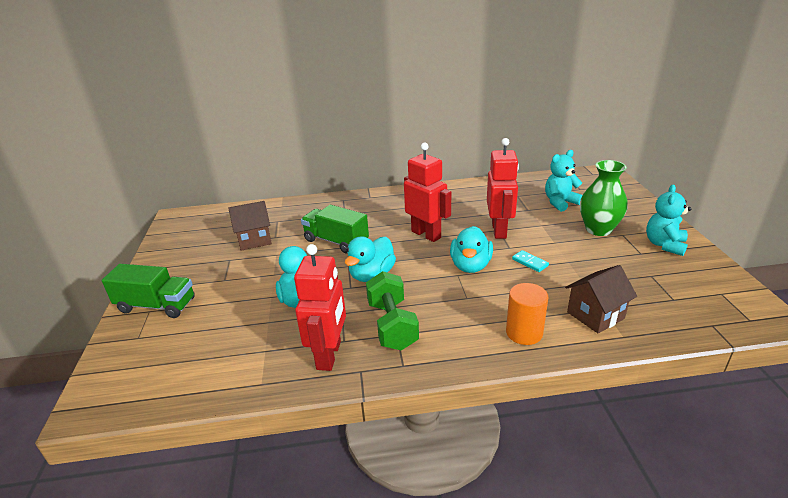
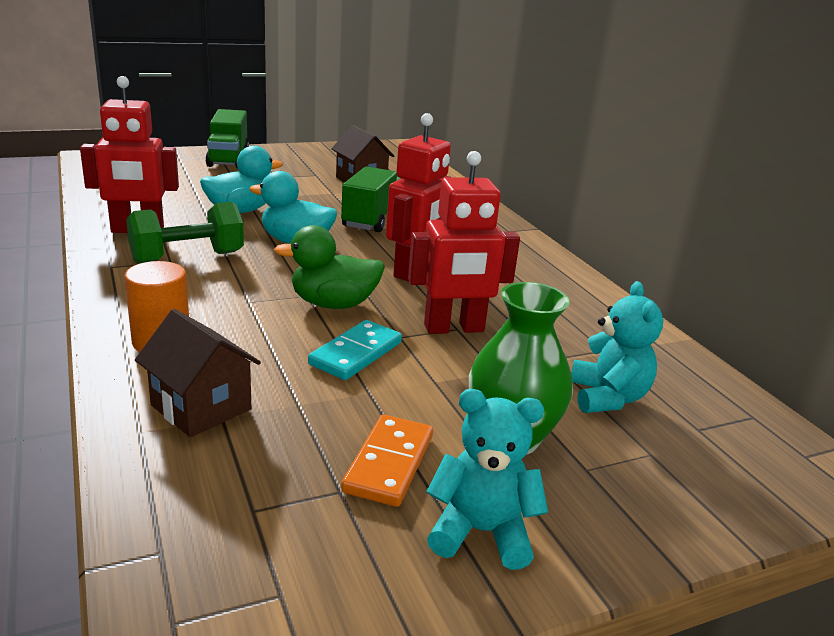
camera: 70 degrees right, 5 degrees down
turquoise duck [450,226,493,273] -> green duck [274,225,385,309]
turquoise domino [512,250,549,272] -> turquoise domino [308,320,402,380], size x1.58
turquoise teddy bear [545,150,582,212] -> turquoise teddy bear turned 45 degrees clockwise [571,281,663,413]
none -> orange domino [341,415,433,507]

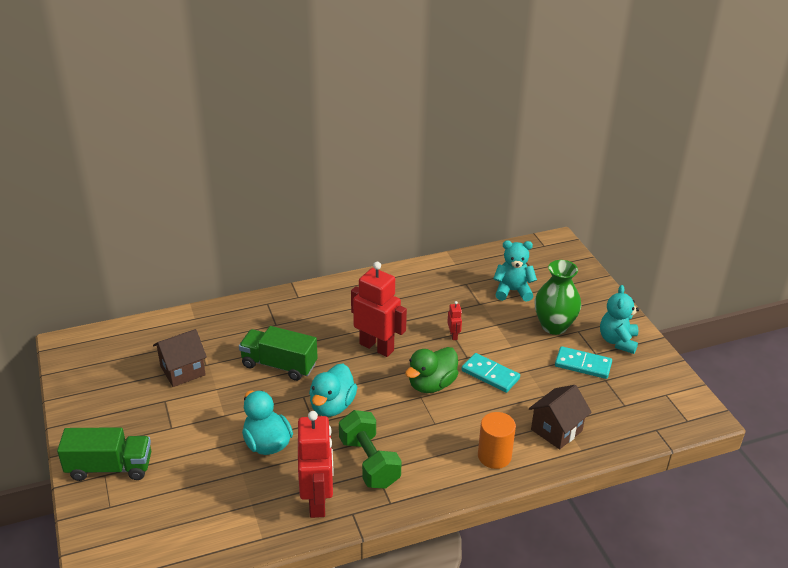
camera: 85 degrees left, 10 degrees up
green duck [274,225,385,309] -> green duck turned 45 degrees clockwise [405,347,459,393]
orange domino [341,415,433,507] -> turquoise domino [555,346,612,379]
red robot [408,151,520,334] -> red robot [447,301,462,340], size x0.42

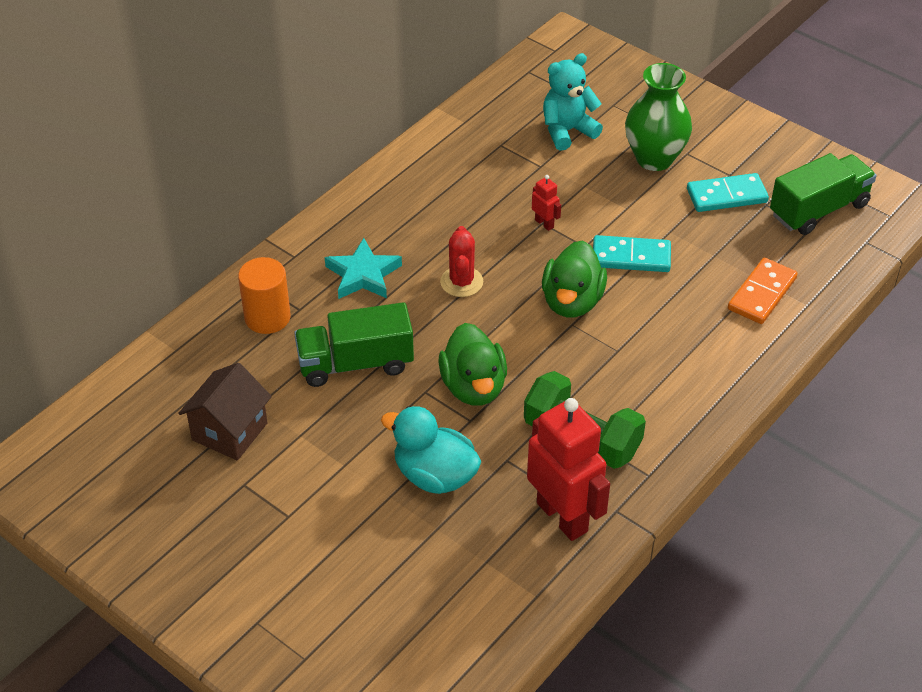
camera: 30 degrees left, 10 degrees up
green truck [57,427,151,481] -> green truck moved to [770,153,876,235]
turquoise duck [309,364,357,417] -> green duck [438,323,507,406]
red robot [351,262,407,357] -> red cactus [440,226,483,297]
orange cylinder [478,412,516,469] -> orange cylinder moved to [238,257,291,334]
brown house [529,385,592,449] -> orange domino [728,258,798,324]
turquoise teddy bear [600,285,639,354] -> none
none -> turquoise star [325,238,402,299]

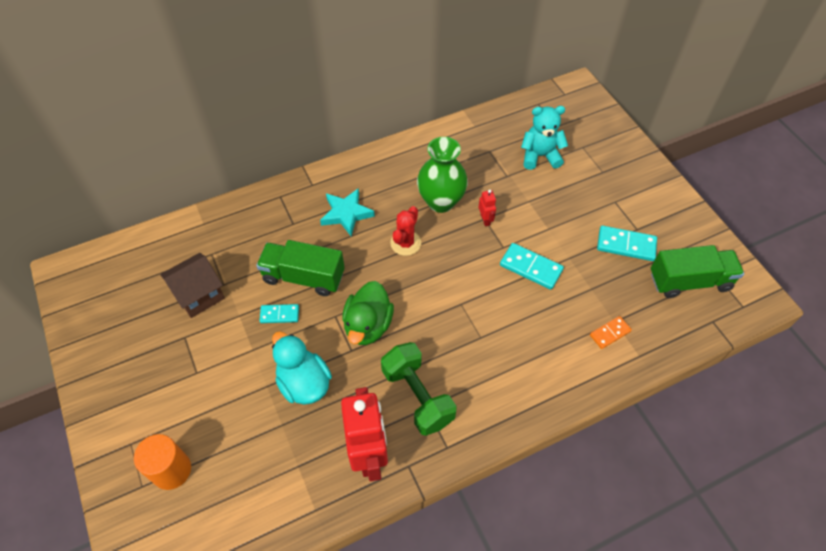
camera: 25 degrees right, 10 degrees up
orange cylinder [238,257,291,334] -> orange cylinder moved to [134,434,191,490]
green duck [542,240,607,318] -> none
green vase [625,63,692,171] -> green vase moved to [417,137,468,213]
orange domino [728,258,798,324] -> orange domino [590,316,632,349], size x0.63
none -> turquoise domino [259,304,299,323]

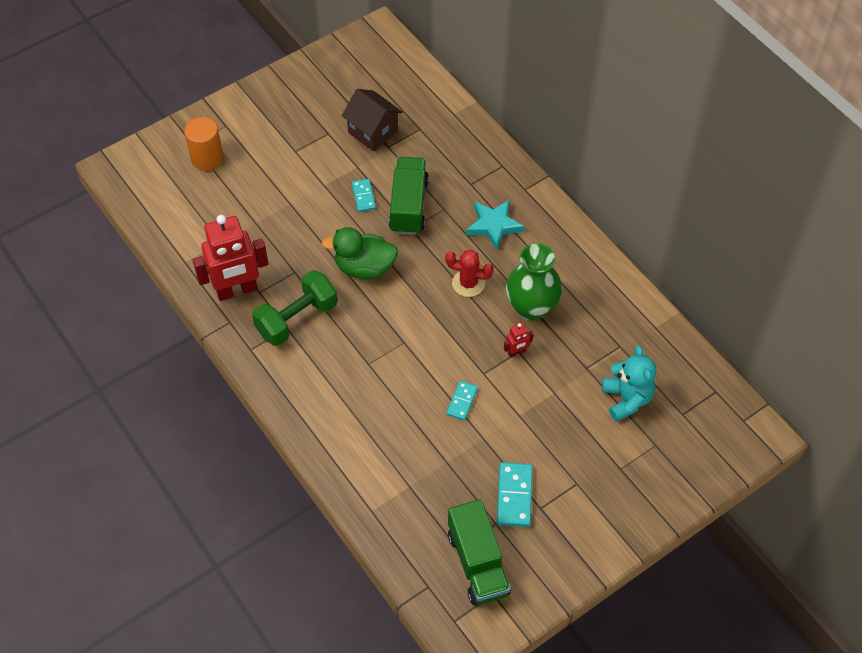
camera: 80 degrees right, 0 degrees up
turquoise duck [272,331,332,405] -> none
turquoise domino [500,243,564,290] -> turquoise domino [446,381,478,421], size x0.63
orange domino [590,316,632,349] -> none

